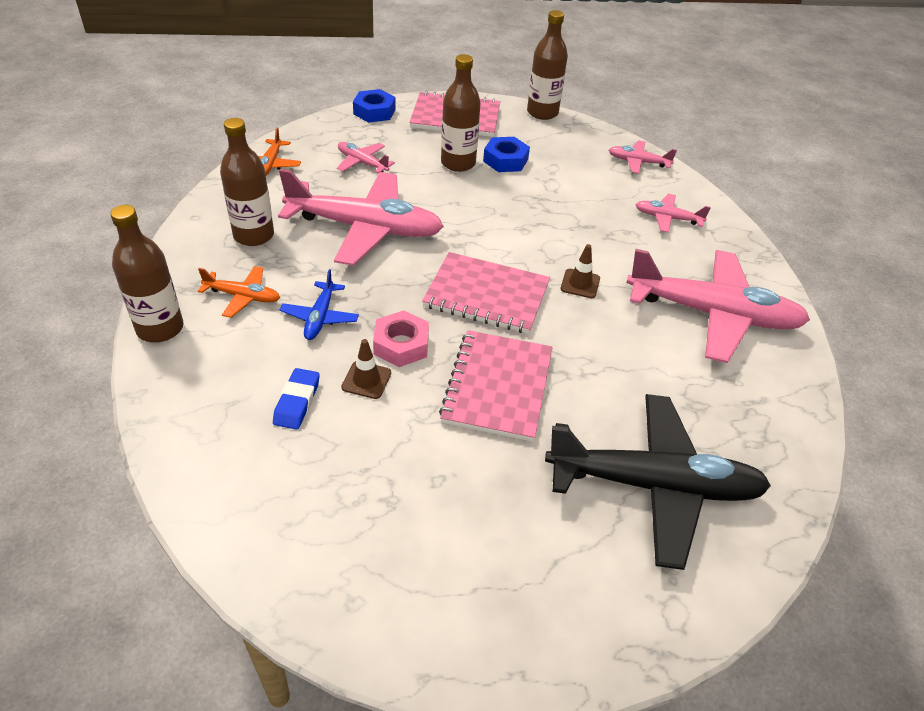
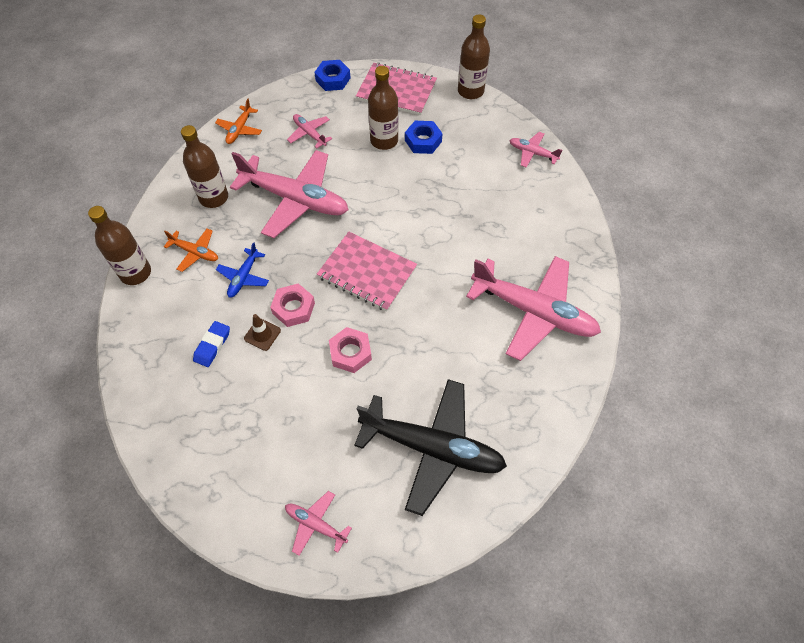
camera: 15 degrees right, 15 degrees up
pink notebook [439,330,553,442] -> pink nut [329,327,372,373]
brown traffic cone [561,244,600,298] -> none
pink plane [635,194,711,233] -> pink plane moved to [285,491,352,556]

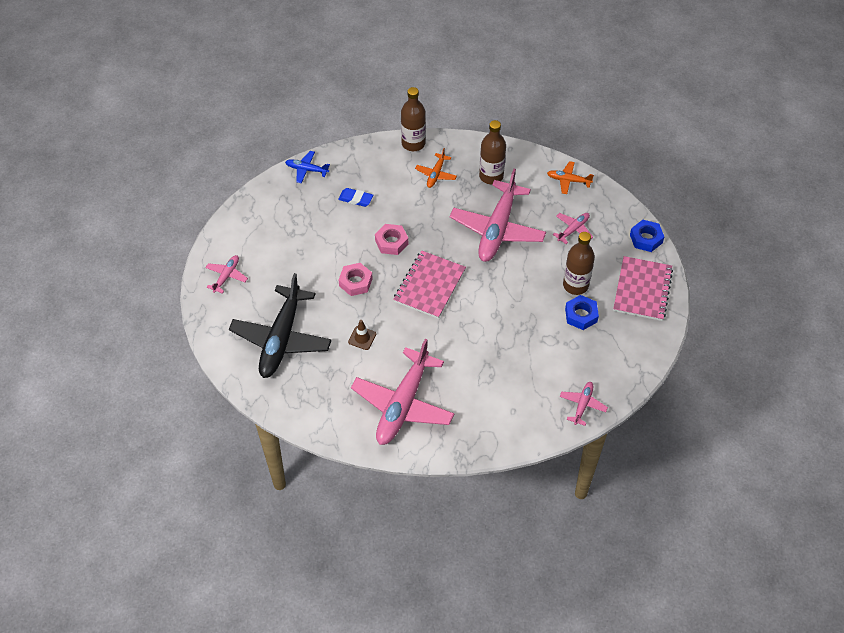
camera: 85 degrees right, 5 degrees down
blue plane [216,242,269,298] -> blue plane moved to [285,151,330,183]
brown traffic cone [244,314,281,351] -> brown traffic cone moved to [348,320,376,350]
brown bottle [458,14,490,99] -> none

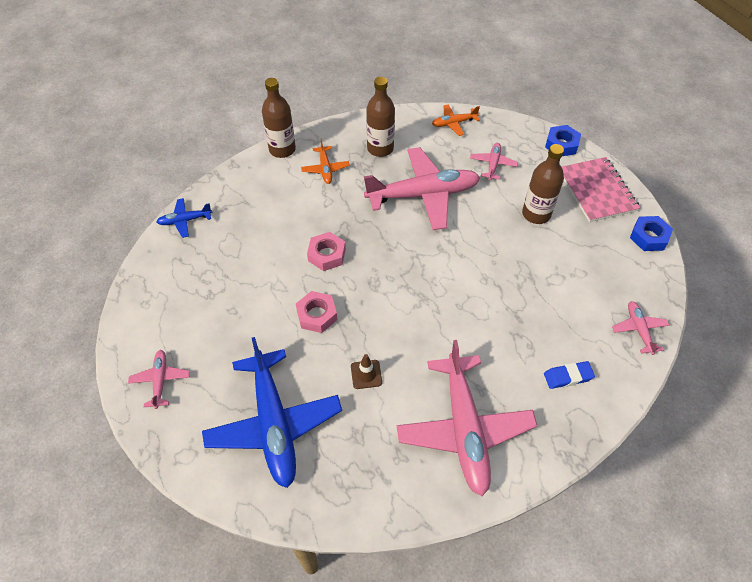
camera: 30 degrees left, 0 degrees up
black plane [229,273,332,378] -> blue plane [202,337,342,488]
blue eraser [338,188,373,207] -> blue eraser moved to [544,361,595,389]
pink notebook [393,251,466,319] -> none
pink plane [450,169,546,262] -> pink plane turned 90 degrees counterclockwise [364,147,480,230]
blue nut [565,295,599,330] -> blue nut moved to [630,216,673,251]

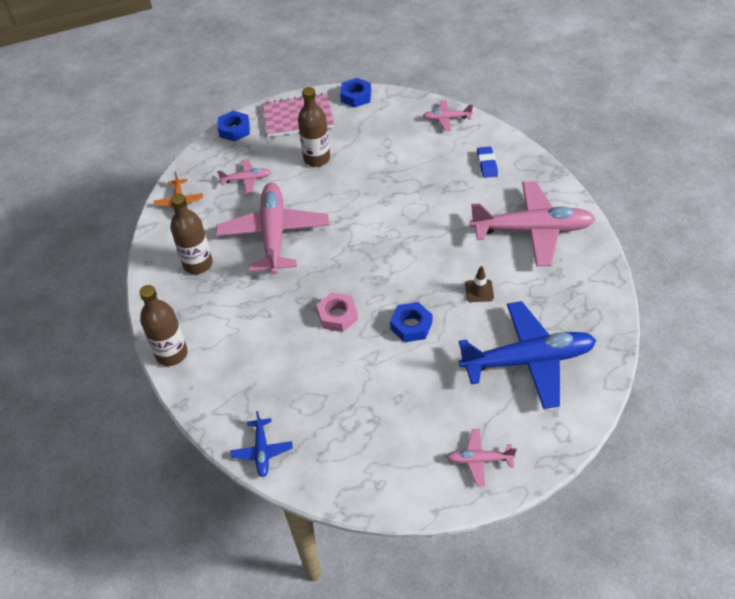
camera: 80 degrees left, 5 degrees down
pink nut [296,291,337,333] -> blue nut [390,302,432,342]
orange plane [301,138,350,184] -> none
pink plane [470,143,518,180] -> pink plane turned 150 degrees clockwise [217,159,271,193]

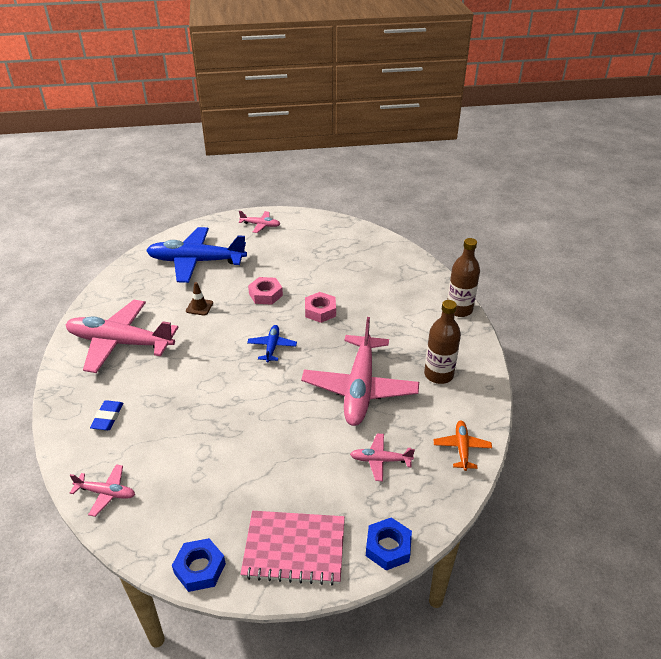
camera: 170 degrees left, 10 degrees down
blue plane [230,411,293,477] -> blue plane moved to [247,325,297,363]
brown bottle [298,87,330,167] -> none
blue nut [390,302,432,342] -> pink nut [248,277,283,305]

